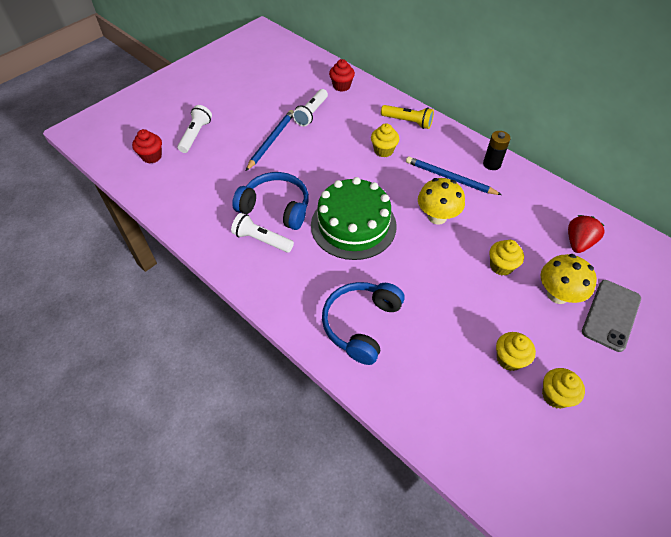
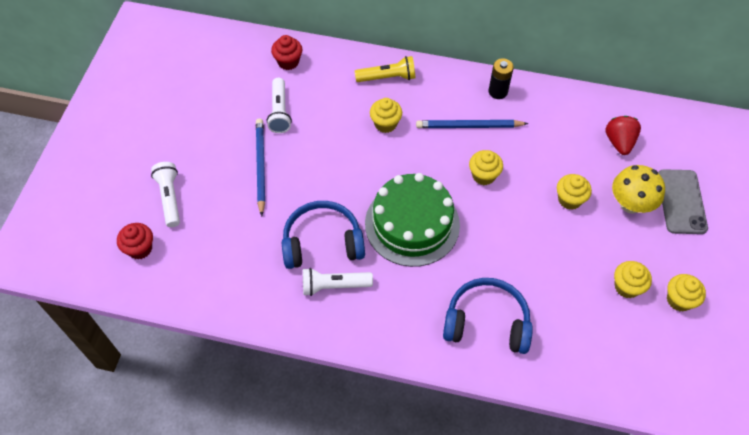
camera: 30 degrees left, 5 degrees up
blue headphones [322,282,405,365] -> blue headphones turned 105 degrees clockwise [443,278,533,354]
yellow mushroom [418,178,465,225] -> yellow cupcake [469,150,503,185]

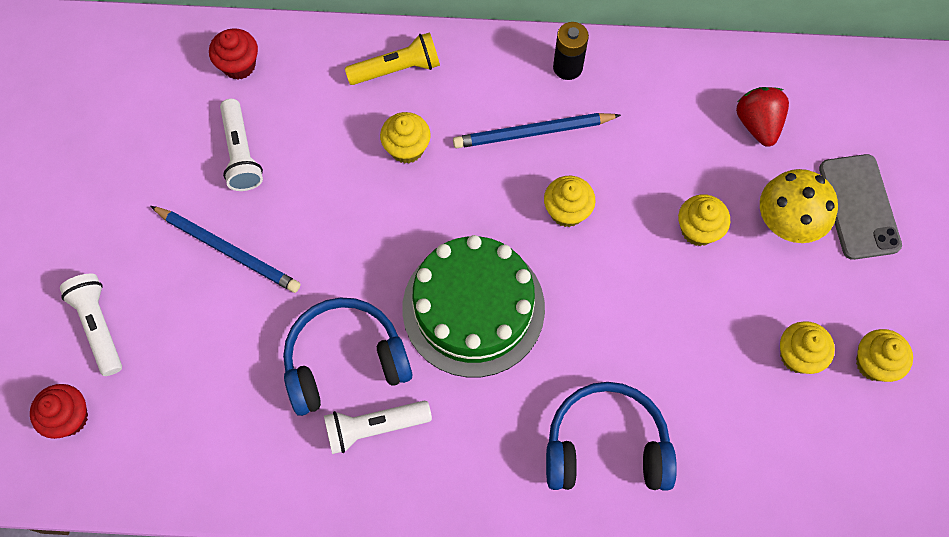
camera: 10 degrees left, 10 degrees up
blue pencil [256,119,265,216] -> blue pencil turned 135 degrees clockwise [151,206,300,293]

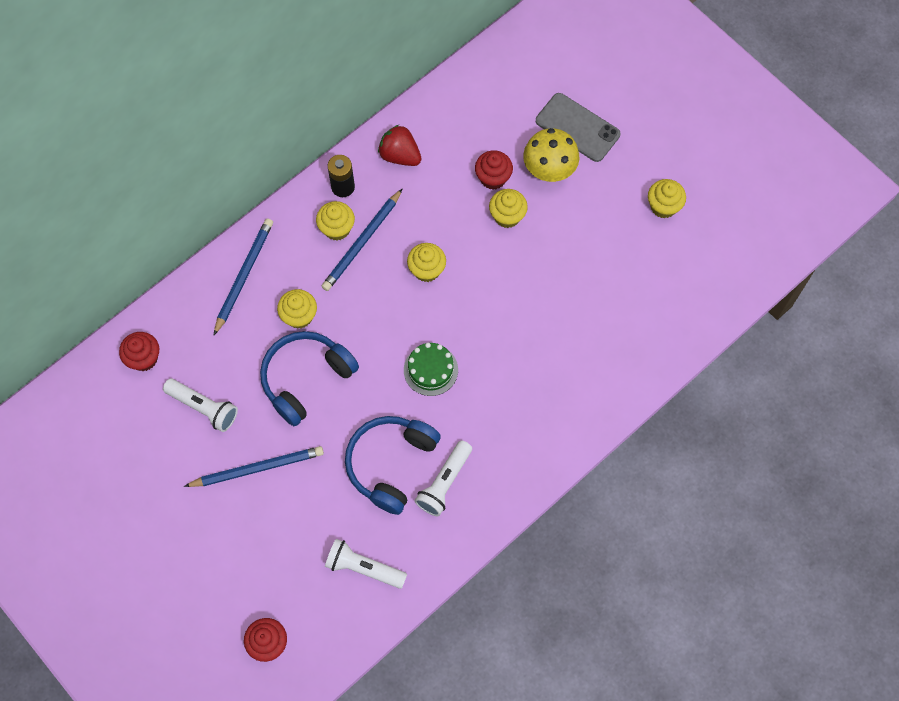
camera: 45 degrees left, 0 degrees up
white flashlight [60,274,122,376] -> white flashlight moved to [325,539,407,589]
yellow flashlight [345,32,440,85] -> blue pencil [213,218,273,336]
green cake [402,235,545,377] -> green cake [404,343,458,396], size x0.50
blue headphones [546,382,677,490] -> blue headphones moved to [260,331,359,426]
red strawberry [736,87,789,147] -> red strawberry moved to [378,125,421,166]
yellow cupcake [780,321,835,374] -> yellow cupcake moved to [316,201,355,241]
none -> red cupcake [475,150,513,190]

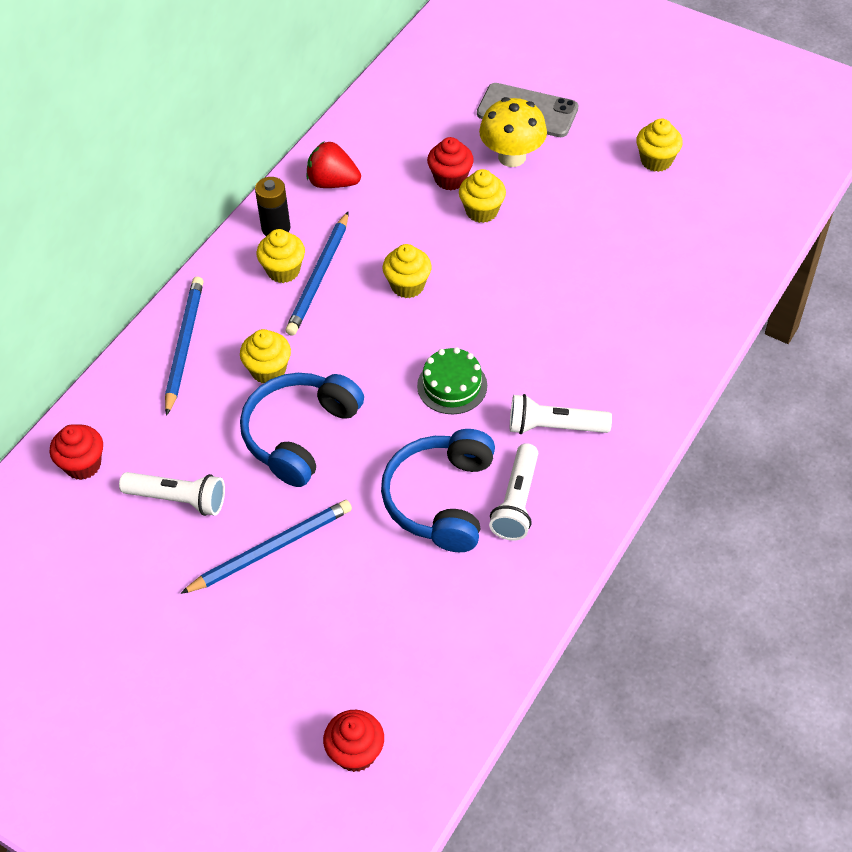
camera: 15 degrees left, 15 degrees down
white flashlight [325,539,407,589] -> white flashlight moved to [510,394,612,434]

